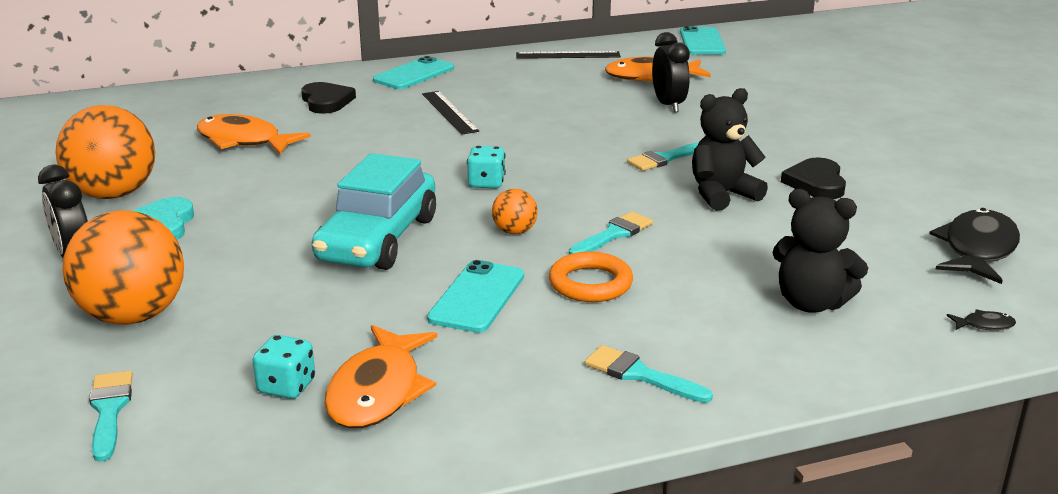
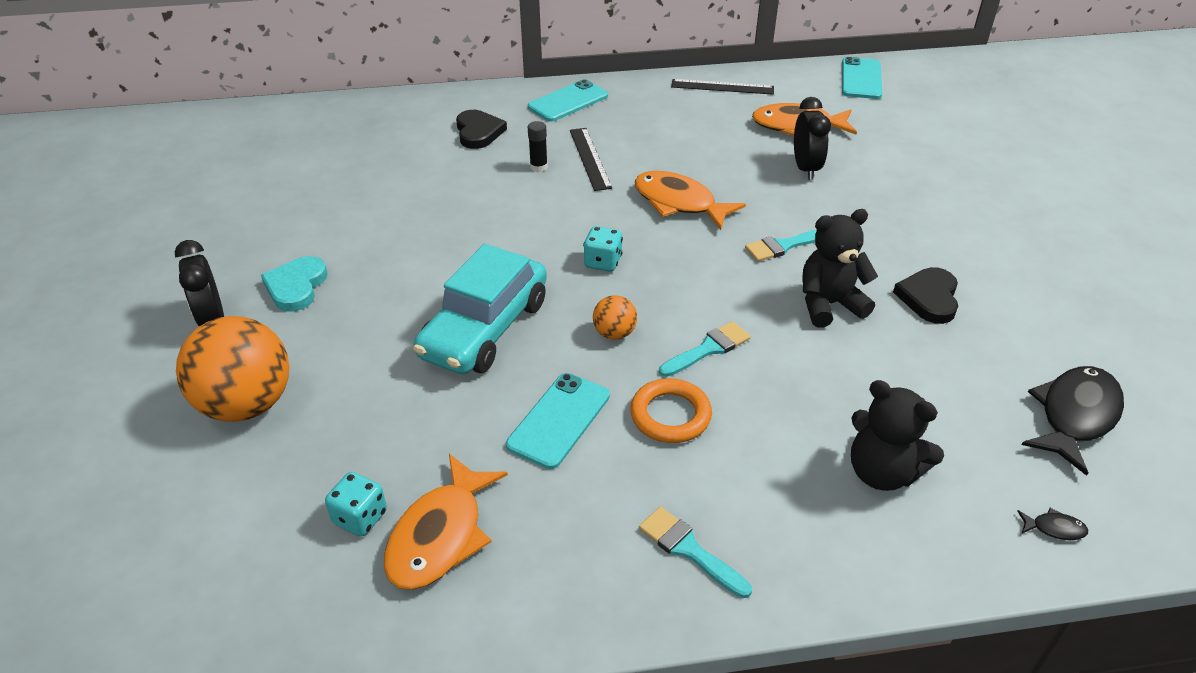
camera: 10 degrees right, 15 degrees up
orange ball [56,105,155,199] -> none
turquoise brush [89,371,133,462] -> none
orange fish [197,114,311,154] -> orange fish moved to [635,171,746,230]
none -> black glue stick [528,121,548,172]

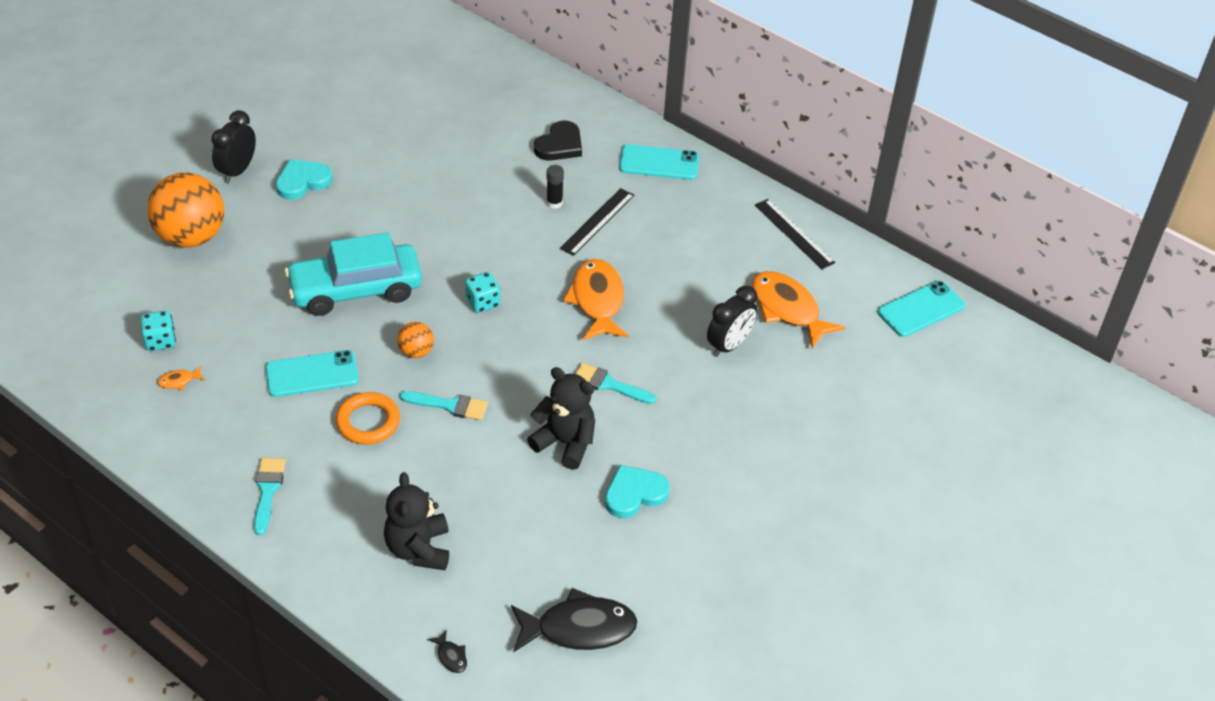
camera: 45 degrees right, 5 degrees up
orange fish [384,454,508,590] -> orange fish [158,366,205,390], size x0.40
black heart [893,267,958,324] -> turquoise heart [605,465,670,518]

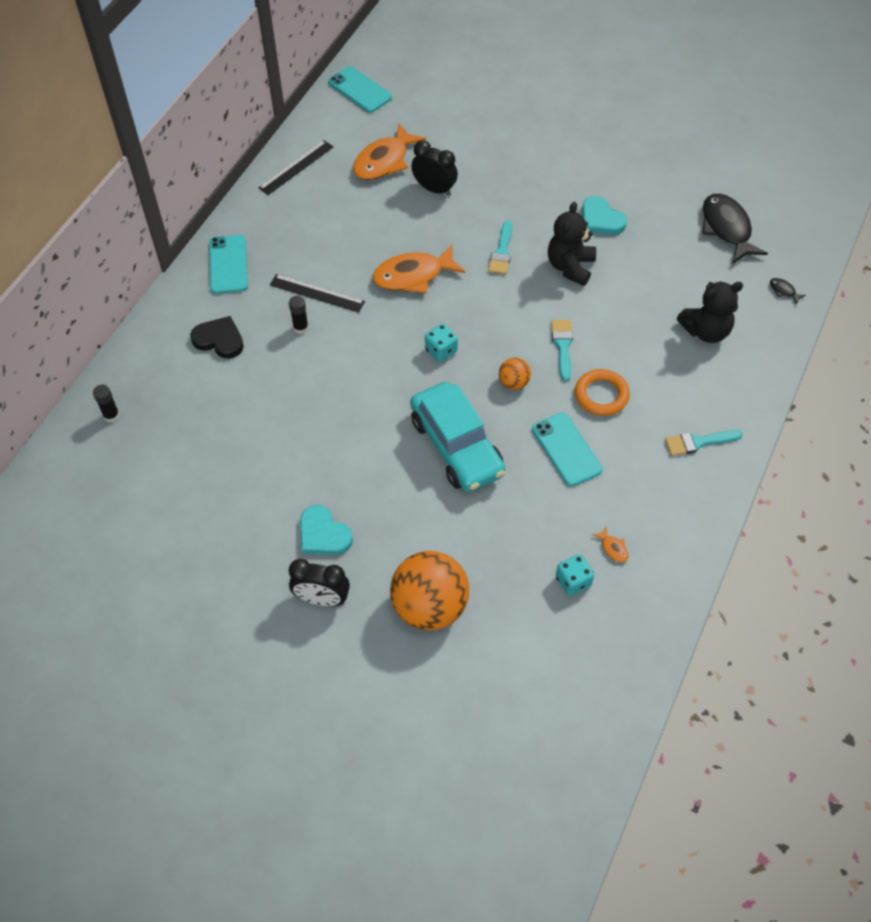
camera: 100 degrees left, 10 degrees up
black fish [428,630,467,673] -> black fish turned 90 degrees counterclockwise [770,278,806,305]
none -> black glue stick [93,385,120,422]

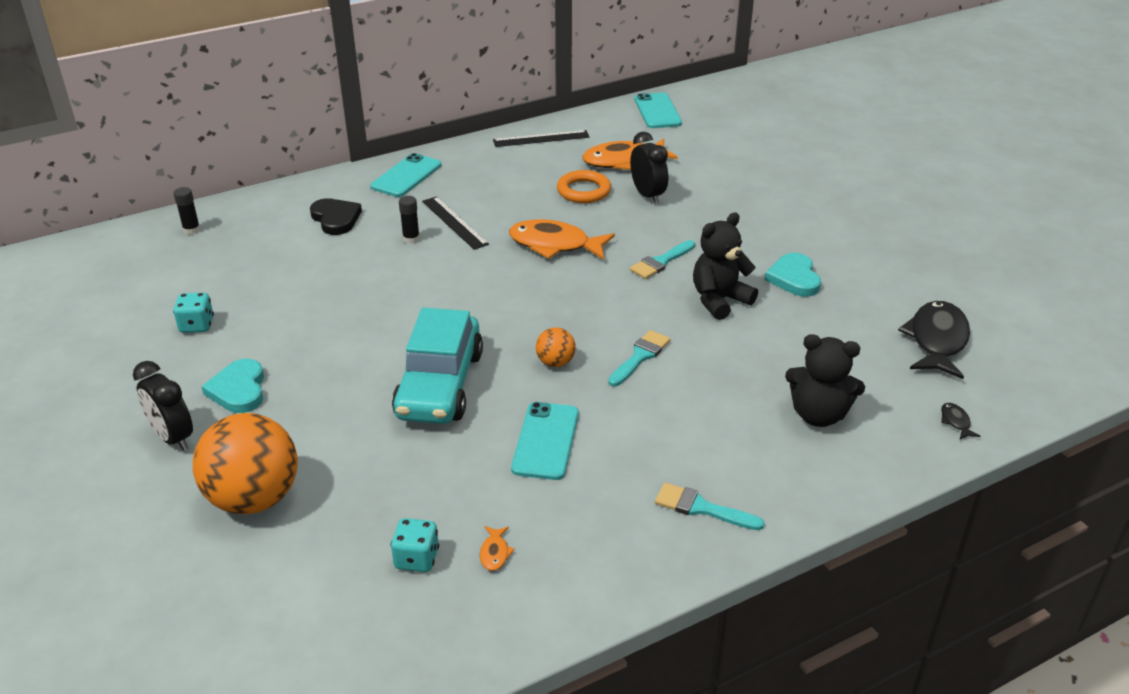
camera: 35 degrees right, 20 degrees down
turquoise dice [425,324,458,362] -> turquoise dice moved to [173,293,214,333]
orange ring [575,369,630,416] -> orange ring moved to [557,170,611,203]

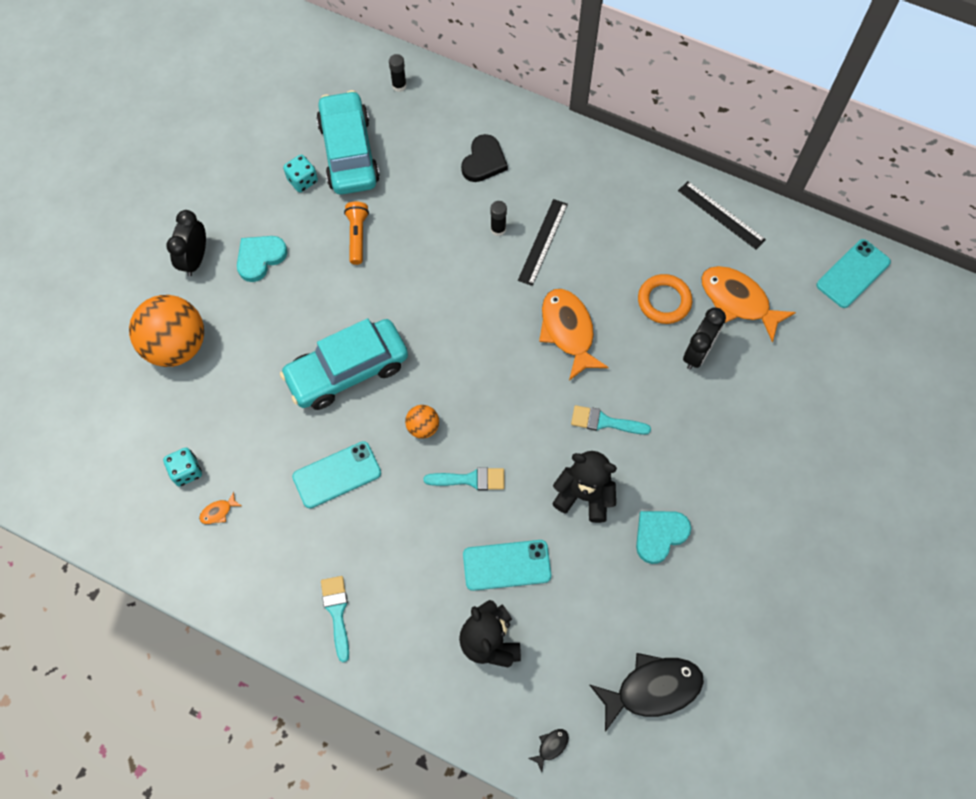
camera: 55 degrees right, 30 degrees up
turquoise phone [370,153,441,197] -> turquoise phone moved to [463,540,551,591]
none -> turquoise car [316,90,380,195]
none -> orange flashlight [344,201,369,265]

